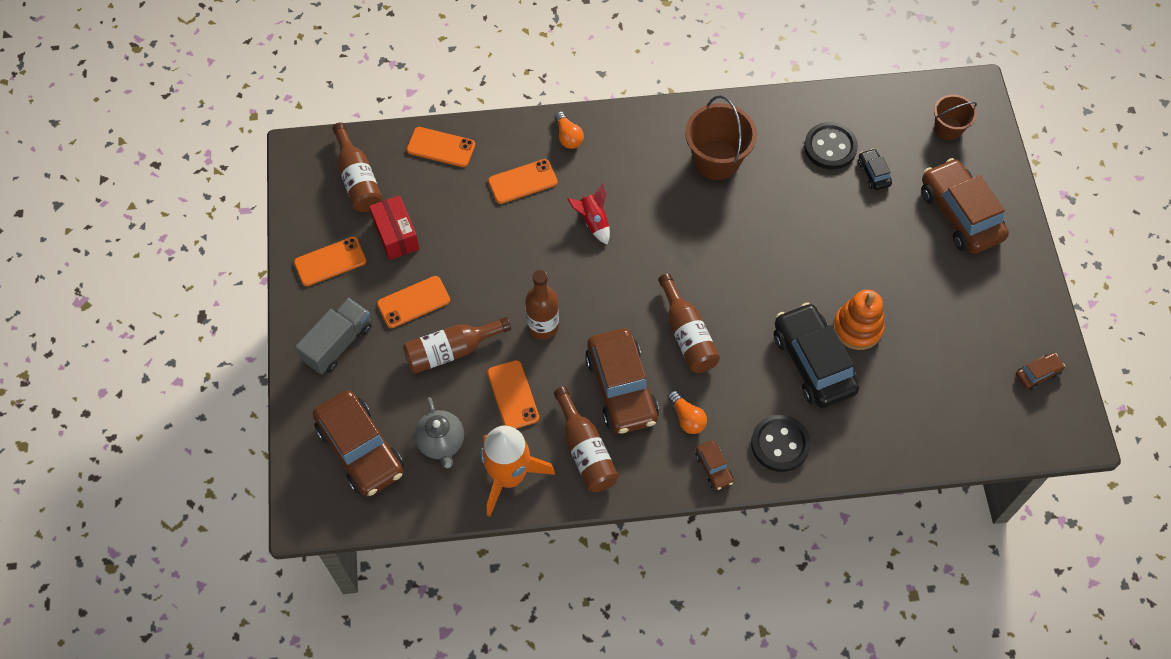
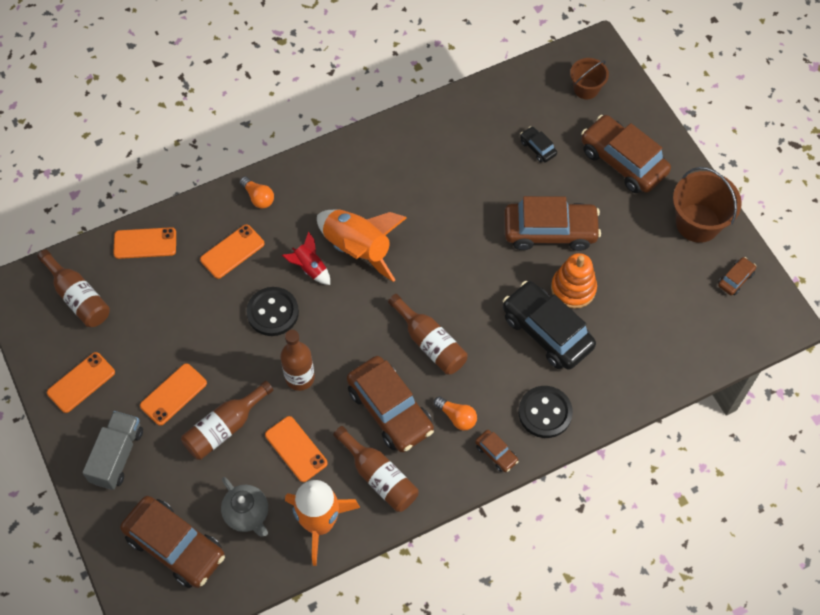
camera: 20 degrees left, 0 degrees up
red box [369,195,420,260] -> none
brown bucket [685,95,757,180] -> brown bucket moved to [673,167,742,243]
black button [804,122,858,170] -> black button moved to [246,287,299,336]
none -> orange rocket [317,210,407,282]
none -> brown car [504,196,601,251]

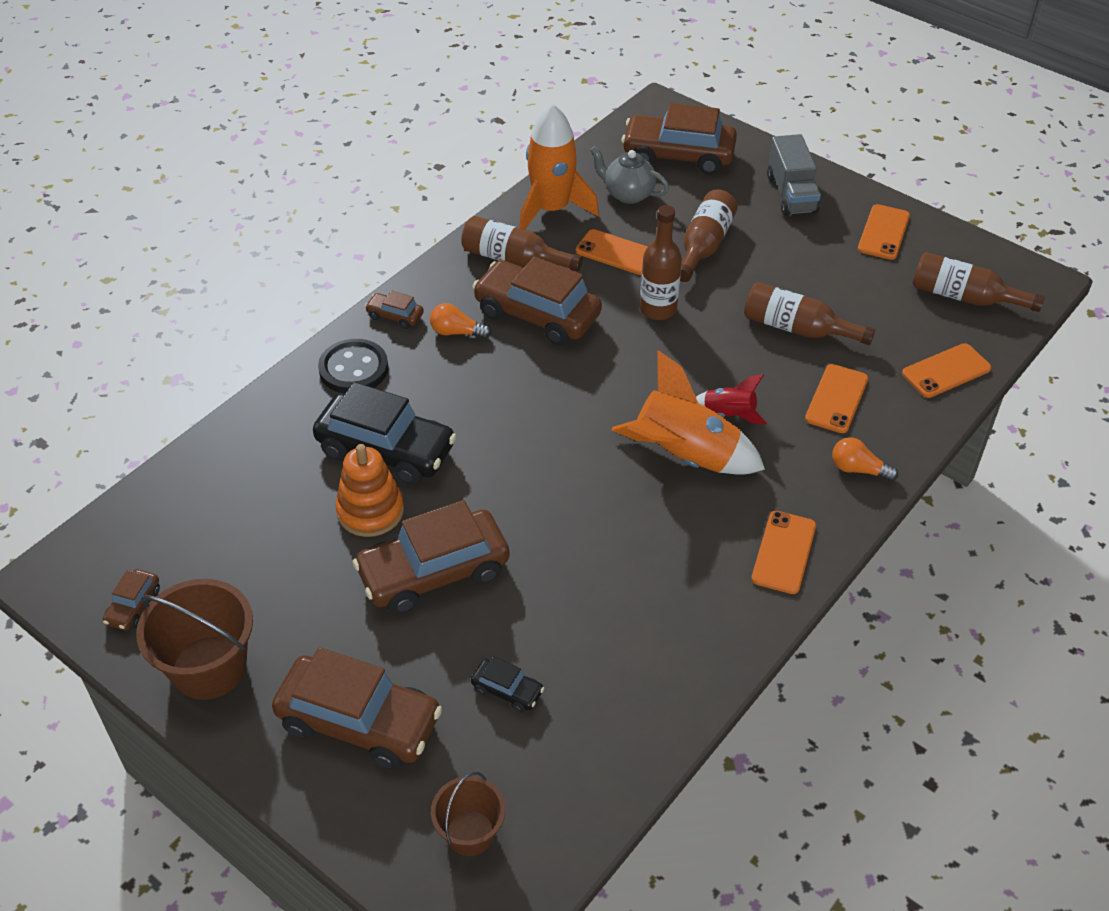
camera: 155 degrees right, 15 degrees down
orange phone [140,363,207,426] -> orange phone moved to [751,511,816,594]
black button [246,287,299,336] -> none
brown bottle [388,294,468,375] -> brown bottle moved to [744,282,875,345]

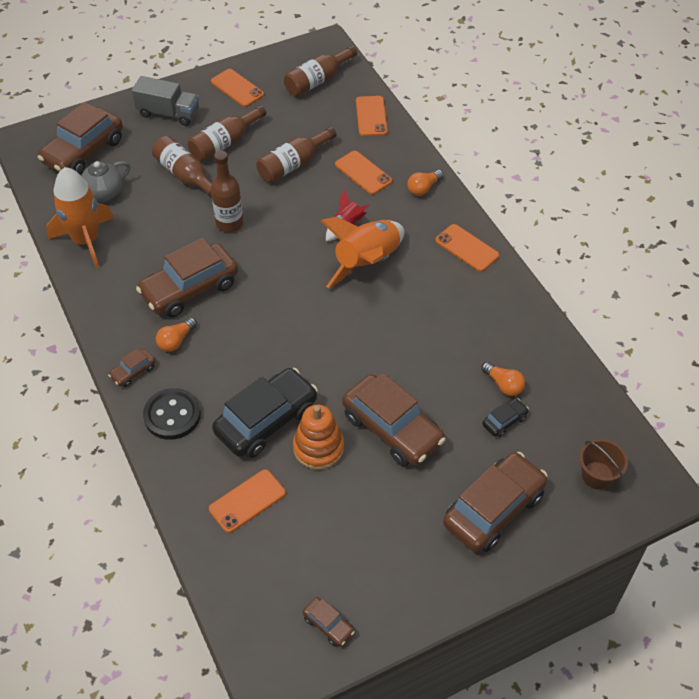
camera: 65 degrees left, 5 degrees up
brown bucket [136,579,253,700] -> none
brown car [352,500,510,614] -> brown car turned 45 degrees counterclockwise [342,373,446,466]
brown bottle [461,216,583,272] -> brown bottle moved to [188,105,266,162]
orange phone [576,229,648,275] -> orange phone moved to [209,469,286,533]
none -> orange light bulb [481,362,525,396]

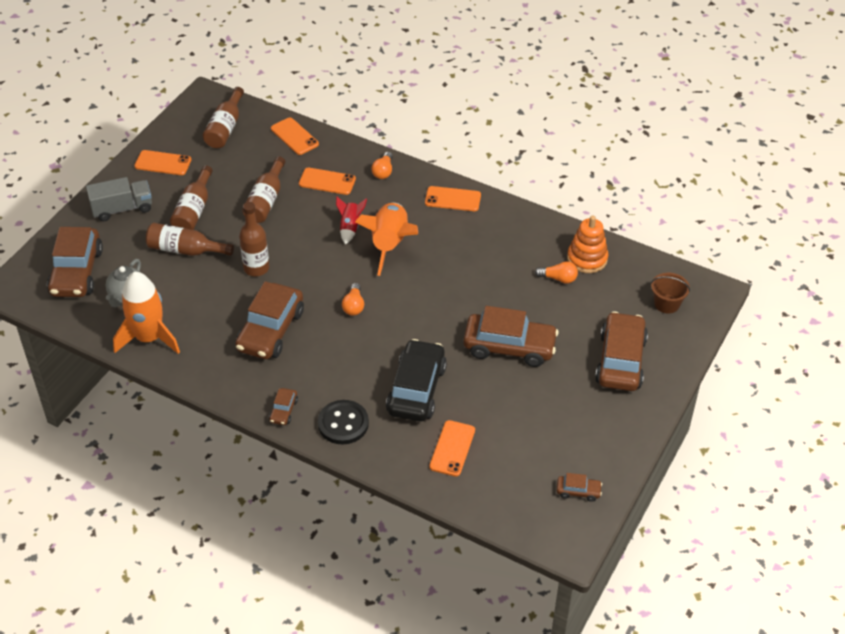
camera: 35 degrees left, 5 degrees down
orange light bulb [156,318,197,352] -> orange light bulb moved to [342,283,364,316]
orange stacking toy [293,405,344,470] -> orange stacking toy moved to [567,216,608,273]
black car [482,398,529,437] -> none

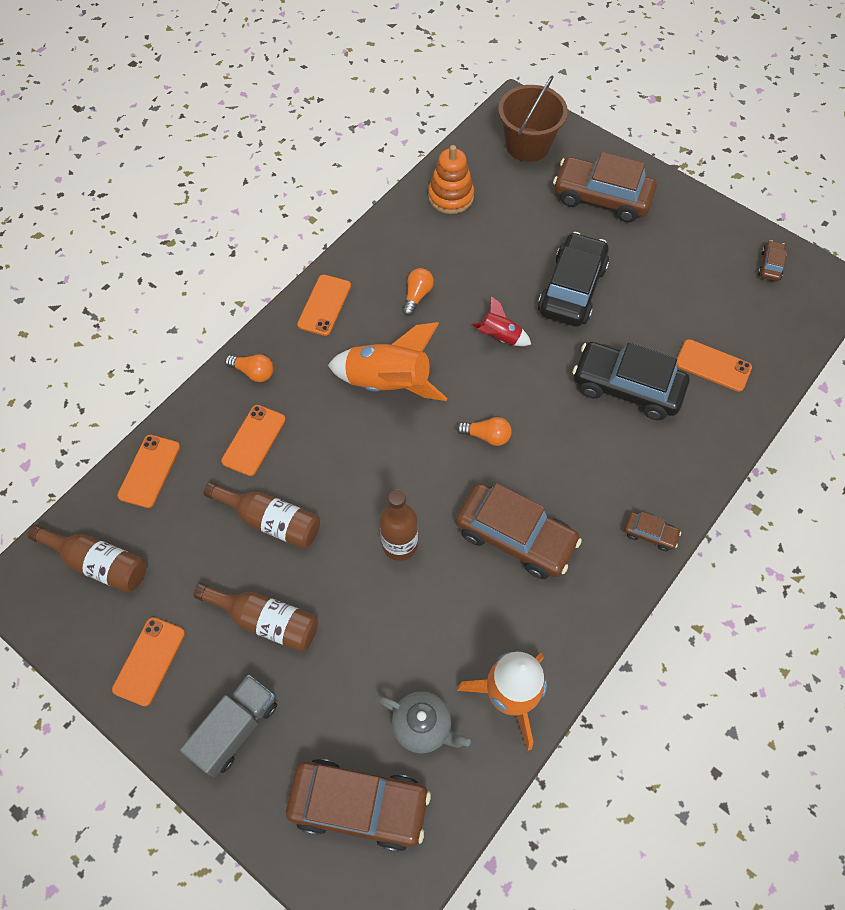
camera: 80 degrees left, 15 degrees up
grey truck [86,177,152,221] -> grey truck turned 45 degrees clockwise [180,675,277,777]
brown bottle [146,223,234,256] -> none
orange phone [271,117,319,155] -> orange phone turned 45 degrees counterclockwise [117,435,180,508]
black button [318,400,369,445] -> none
red rocket [336,197,367,244] -> red rocket moved to [472,296,531,346]
brown car [463,306,559,367] -> black car [538,232,609,327]
orange light bulb [535,261,578,284] -> orange light bulb moved to [402,268,434,316]
brown bucket [651,273,690,313] -> brown bucket [498,75,568,162], size x1.65

